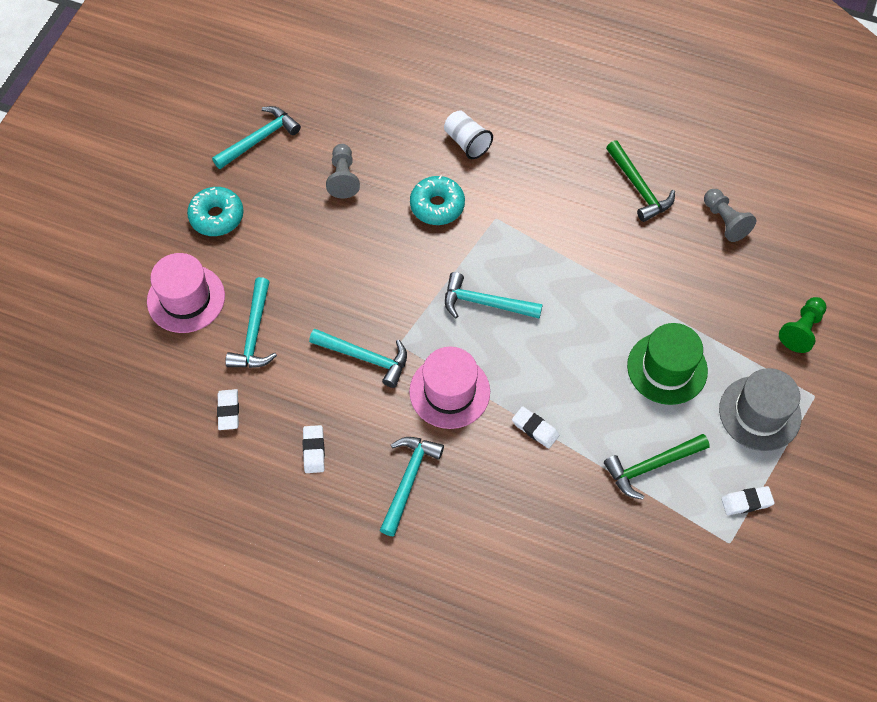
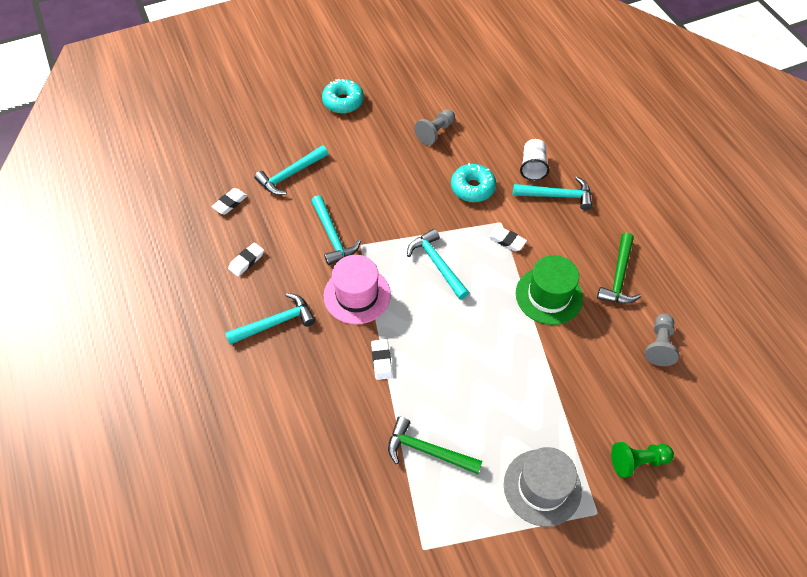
camera: 45 degrees right, 5 degrees down
pink hat [147,253,225,333] -> none
turquoise hammer [212,106,301,169] -> turquoise hammer moved to [513,177,592,210]
green hat [627,323,708,405] -> green hat moved to [516,255,583,325]
white eraser [721,486,775,515] -> white eraser moved to [488,226,527,251]

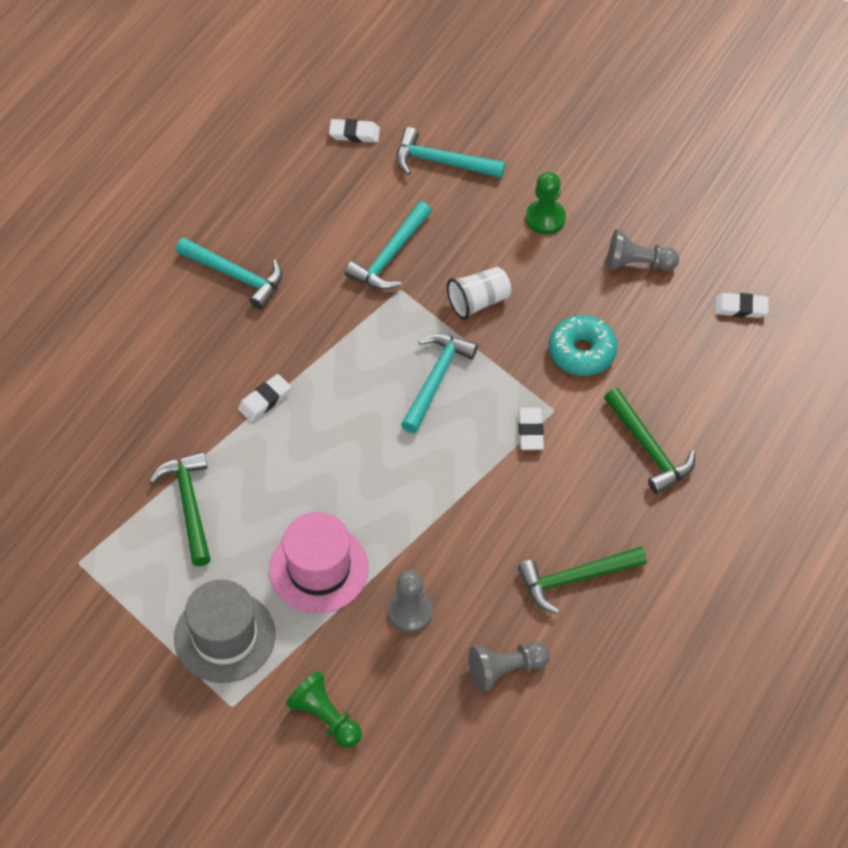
camera: 55 degrees right, 0 degrees up
white eraser [228,242,264,277] -> white eraser moved to [715,293,769,318]
turquoise donut [322,79,364,113] -> none
pink hat [324,255,391,324] -> pink hat moved to [269,512,369,614]
turquoise hammer [513,177,592,210] -> green hammer [604,388,695,494]
green hat [516,255,583,325] -> none
white cup [520,139,549,181] -> white cup moved to [447,267,511,320]
none -> grey pawn [388,570,433,633]
none -> green pawn [526,172,566,234]

